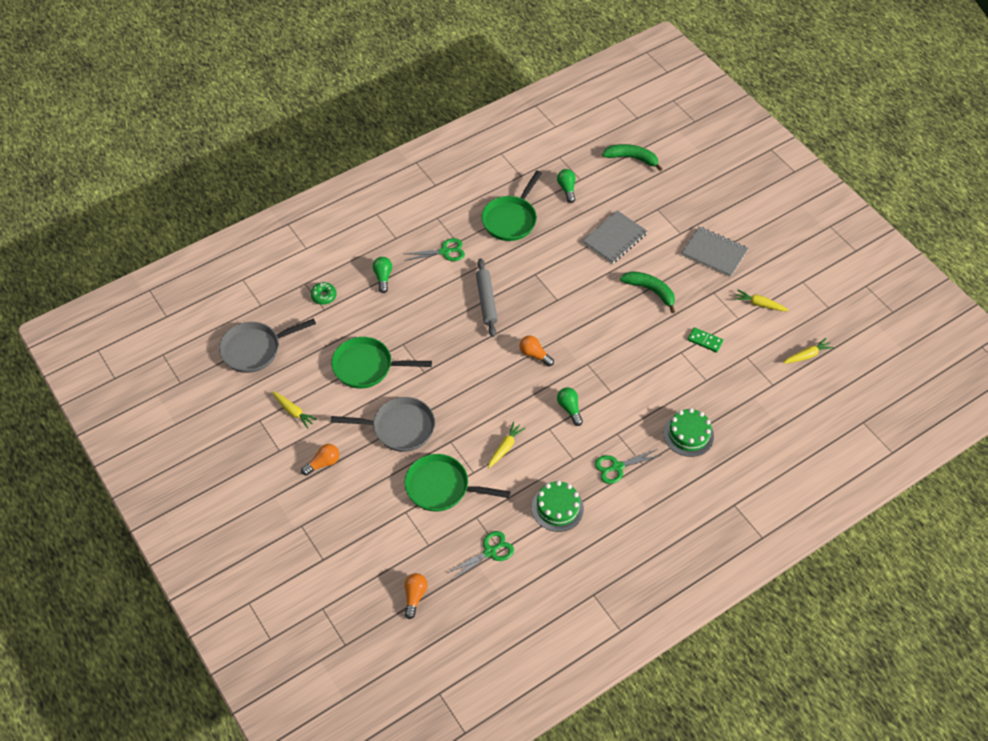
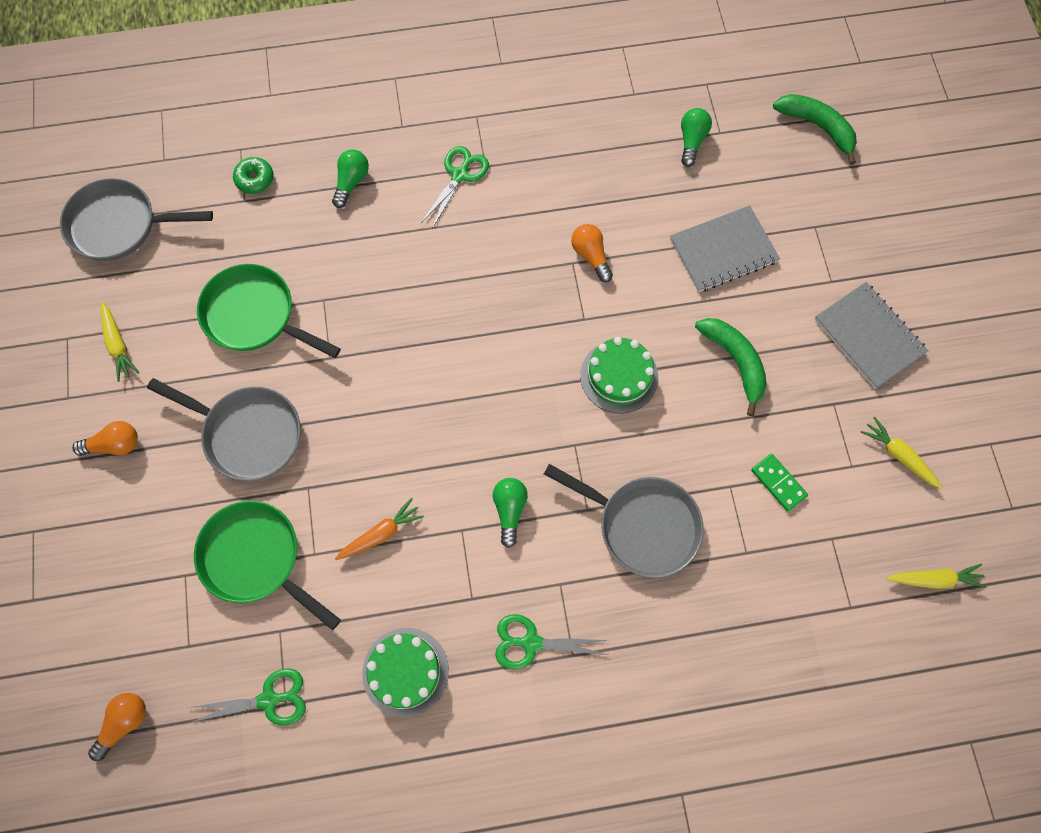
camera: 25 degrees right, 15 degrees up
green scissors [404,238,465,261] -> green scissors turned 75 degrees counterclockwise [421,146,489,229]
grey rolling pin [476,258,498,337] -> none
green pan [481,171,542,241] -> none
yellow carrot [488,421,526,468] -> orange carrot [335,498,424,560]
orange light bulb [520,336,554,366] -> orange light bulb moved to [571,224,613,282]
green cake [664,408,714,457] -> green cake moved to [580,337,658,414]
none -> grey pan [544,464,704,578]

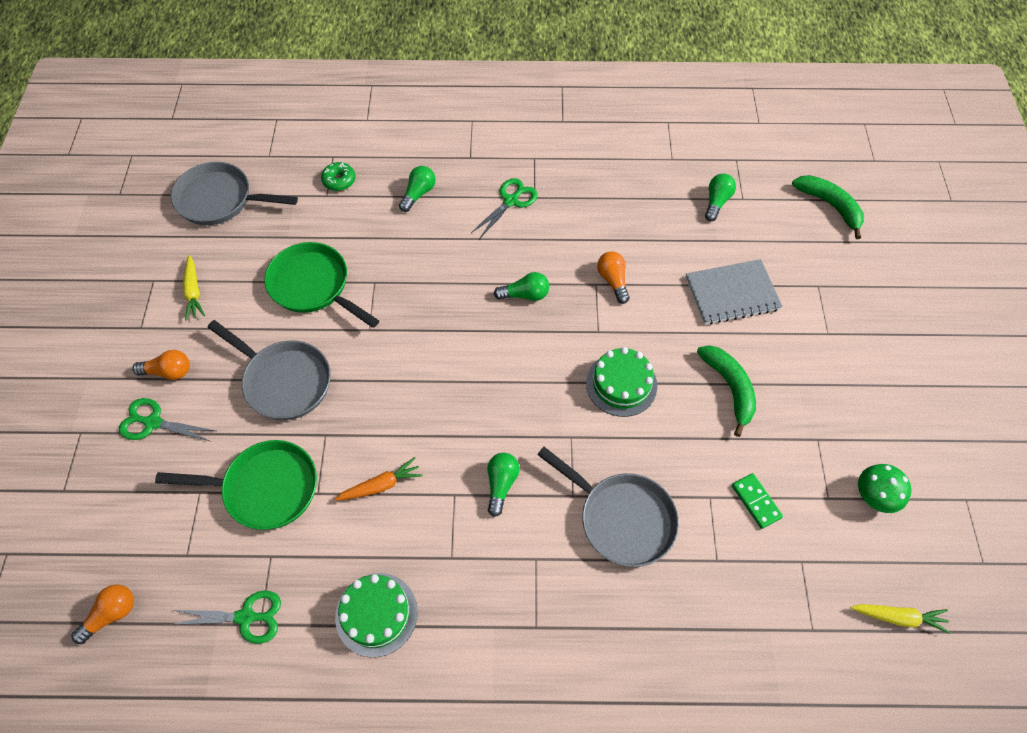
camera: 10 degrees right, 10 degrees down
green pan [194,501,341,630] -> green pan turned 135 degrees clockwise [155,440,317,530]
green scissors [495,614,609,670] -> green scissors moved to [119,398,216,442]
grey notebook [815,282,928,389] -> none
yellow carrot [861,417,943,489] -> green mushroom [858,464,911,513]
none -> green light bulb [494,272,549,301]

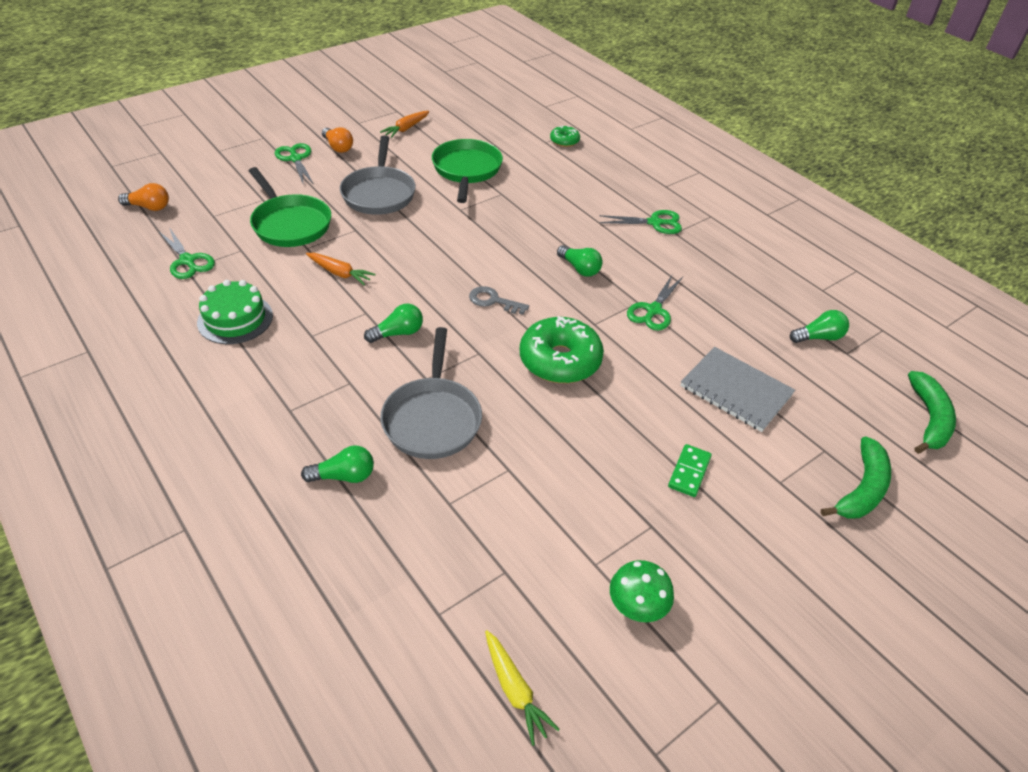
camera: 50 degrees right, 15 degrees down
grey pan [171,162,298,225] -> none
yellow carrot [183,255,205,320] -> orange carrot [380,111,429,138]
green light bulb [399,166,436,212] -> green light bulb moved to [301,445,374,483]
green cake [586,347,657,417] -> green donut [520,316,604,383]
orange light bulb [597,251,630,304] -> green scissors [627,275,683,331]
green banana [697,345,756,437] -> green banana moved to [821,436,891,519]
green domino [732,473,783,529] -> green domino moved to [668,444,712,497]
none -> grey key [469,286,529,315]

